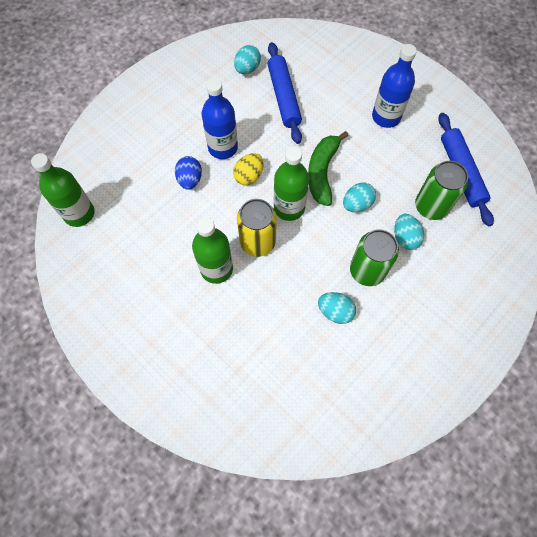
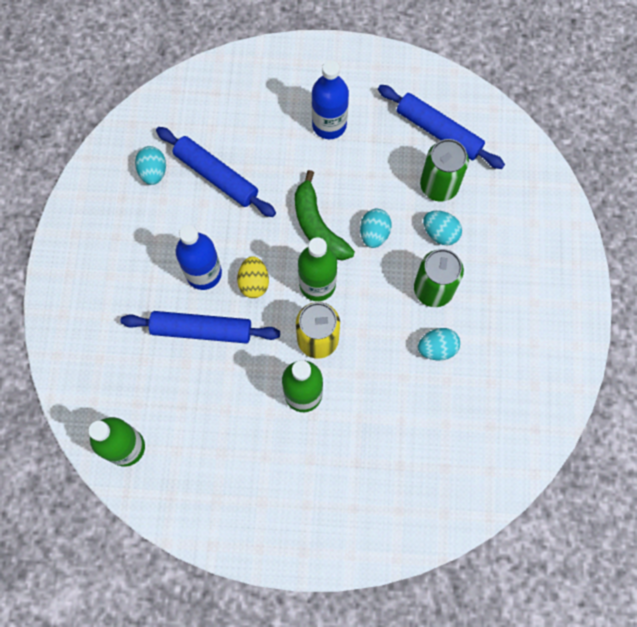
camera: 40 degrees left, 5 degrees up
blue egg [175,156,202,190] -> blue rolling pin [120,311,280,344]

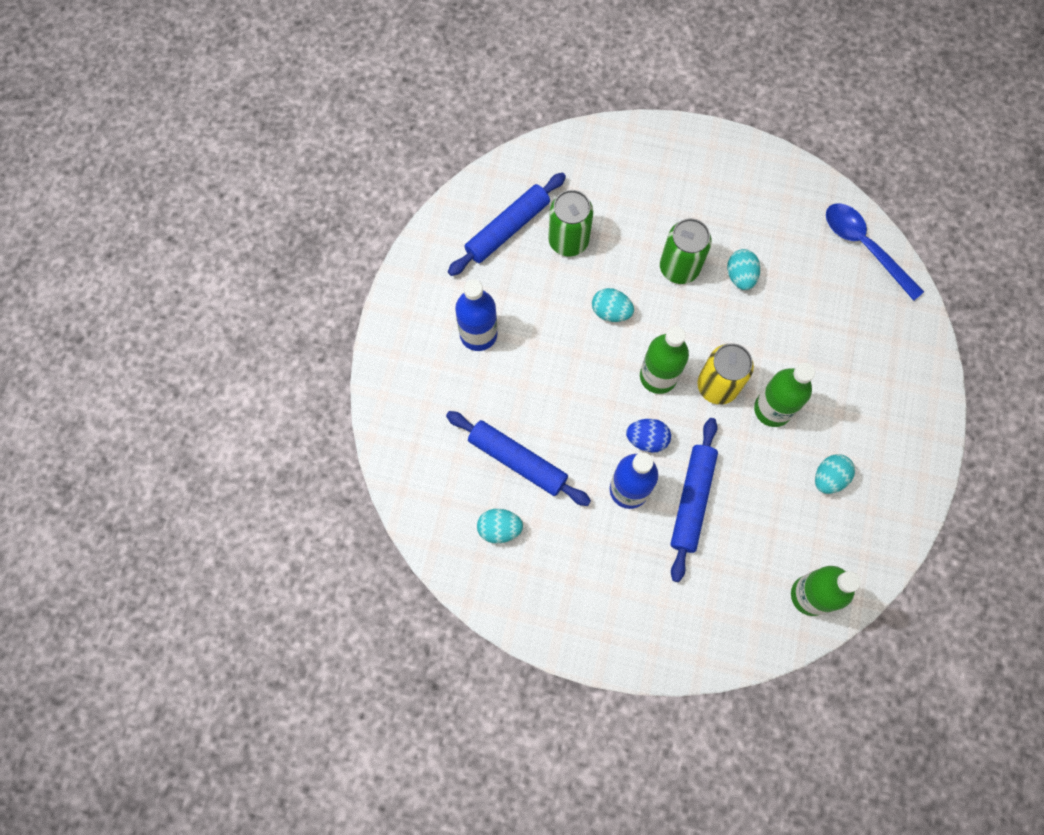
camera: 80 degrees left, 0 degrees up
blue rolling pin [156,127,276,217] -> blue rolling pin turned 75 degrees clockwise [446,411,591,506]
yellow egg [237,256,269,298] -> blue egg [626,419,671,453]
green banana [295,170,355,260] -> none
turquoise egg [423,211,462,246] -> turquoise egg moved to [815,454,855,494]
none -> blue spoon [826,203,924,301]

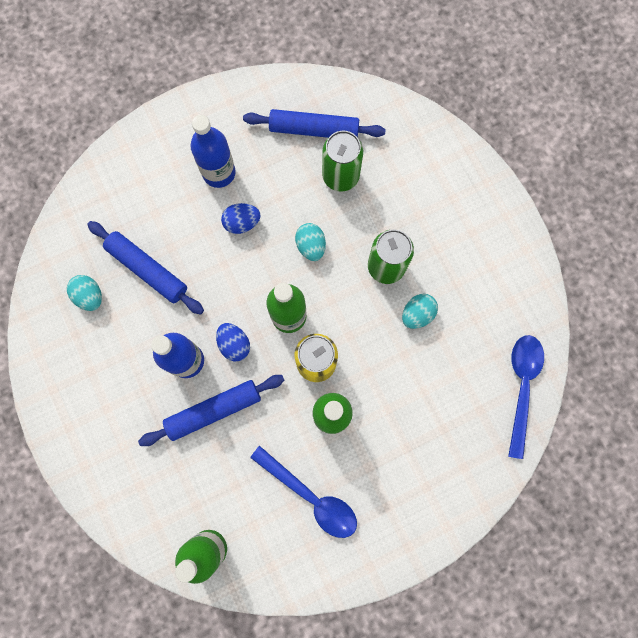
camera: 50 degrees right, 5 degrees up
blue rolling pin [446,411,591,506] -> blue rolling pin turned 45 degrees counterclockwise [87,221,204,315]
turquoise egg [815,454,855,494] -> blue spoon [250,446,357,538]
none -> blue egg [221,203,260,234]

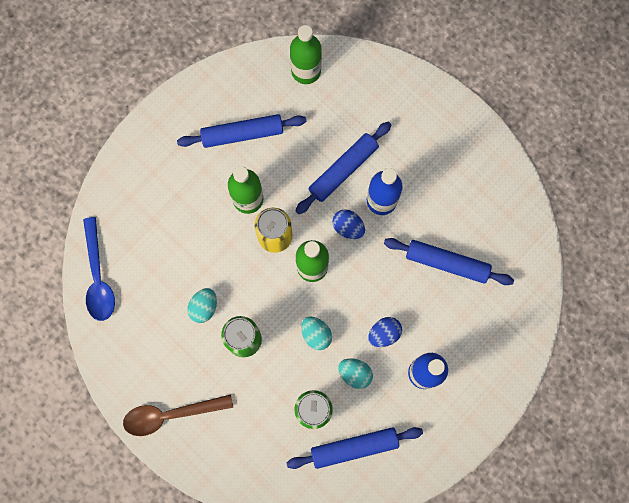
camera: 160 degrees right, 0 degrees up
turquoise egg [67,275,102,311] -> turquoise egg moved to [338,359,373,389]
blue spoon [250,446,357,538] -> blue rolling pin [177,114,306,148]
none -> brown spoon [123,394,233,436]

